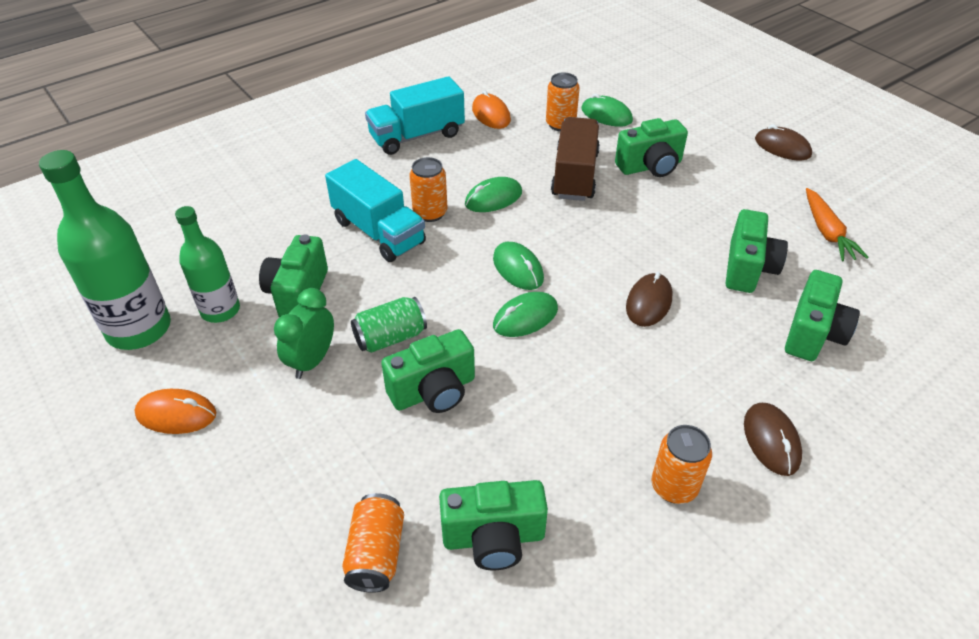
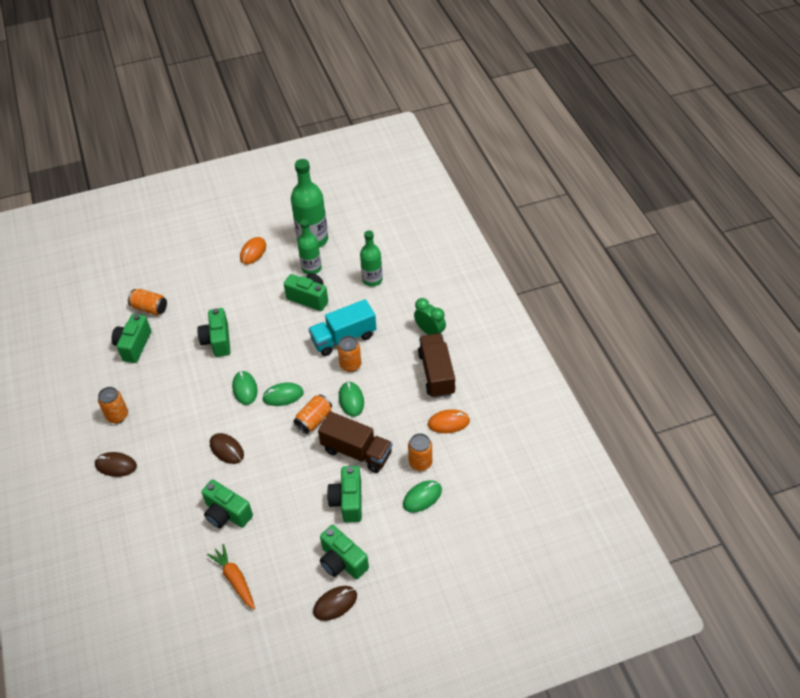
camera: 110 degrees right, 5 degrees up
green clock [274,288,334,379] -> green clock moved to [414,298,446,335]
green can [351,297,427,353] -> none
turquoise truck [365,76,465,155] -> brown truck [418,333,456,398]
green camera [785,270,860,361] -> green camera moved to [320,525,369,579]
orange carrot [806,188,869,261] -> orange carrot turned 45 degrees clockwise [207,544,255,610]
none -> orange can [294,395,332,434]
none -> green bottle [360,231,383,286]

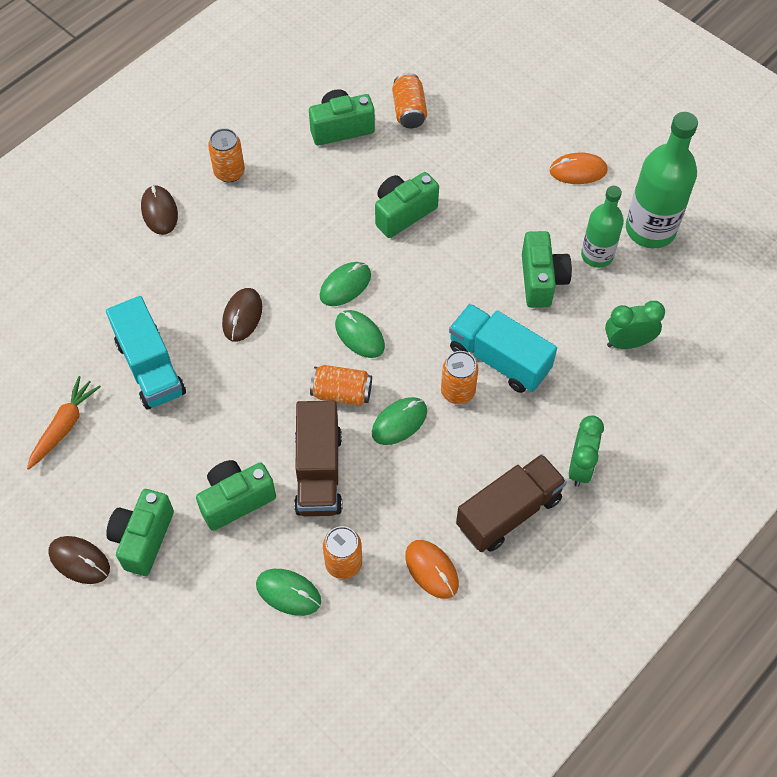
camera: 60 degrees right, 10 degrees up
green camera [201,480,253,528] -> turquoise truck [106,296,186,409]
green bottle [360,231,383,286] -> green clock [605,301,665,349]

